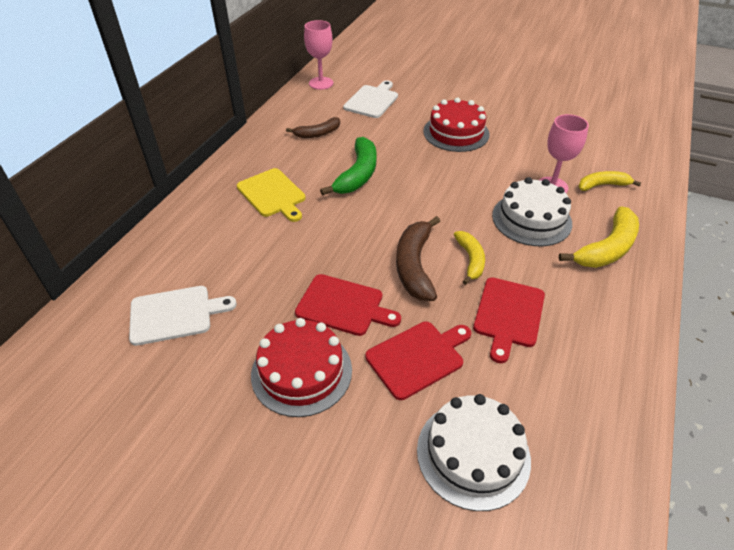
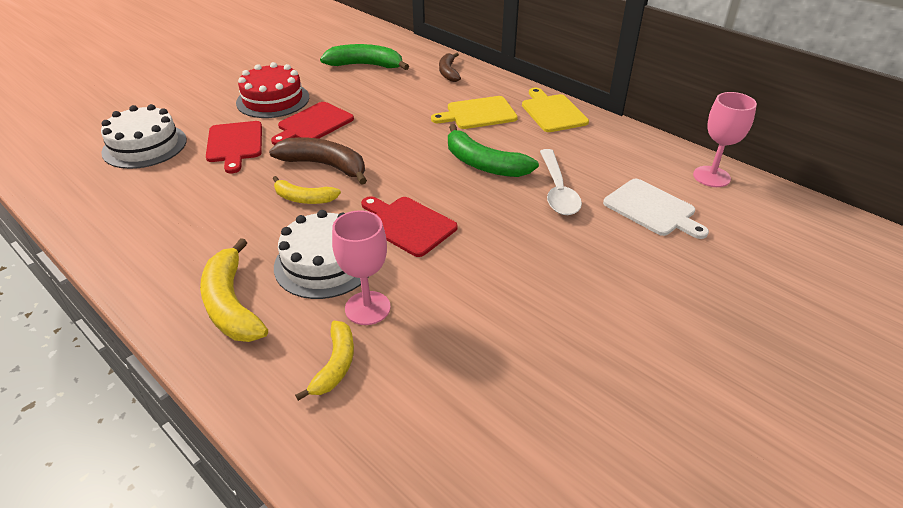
camera: 110 degrees right, 5 degrees down
white cutting board [129,286,237,346] -> green banana [320,44,409,70]
brown banana [286,117,340,138] -> brown banana moved to [439,52,461,82]
red cake [423,97,490,152] -> none
red cutting board [473,277,545,363] -> red cutting board moved to [361,196,458,257]
none -> yellow cutting board [522,87,589,132]
none -> white spoon [540,149,582,215]

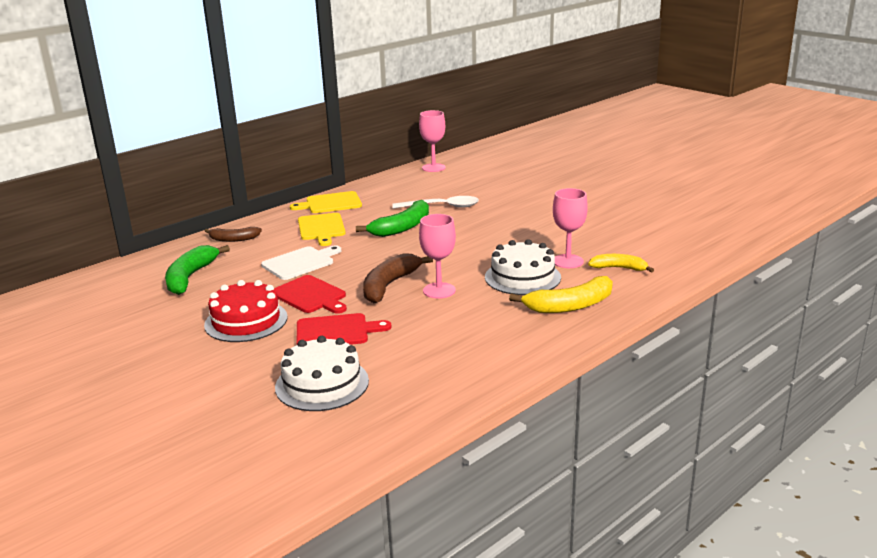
camera: 85 degrees left, 15 degrees down
yellow banana [273,176,341,204] -> pink goblet [419,214,456,299]
red cutting board [361,196,458,257] -> none
white cutting board [603,179,709,239] -> white cutting board moved to [261,245,341,280]

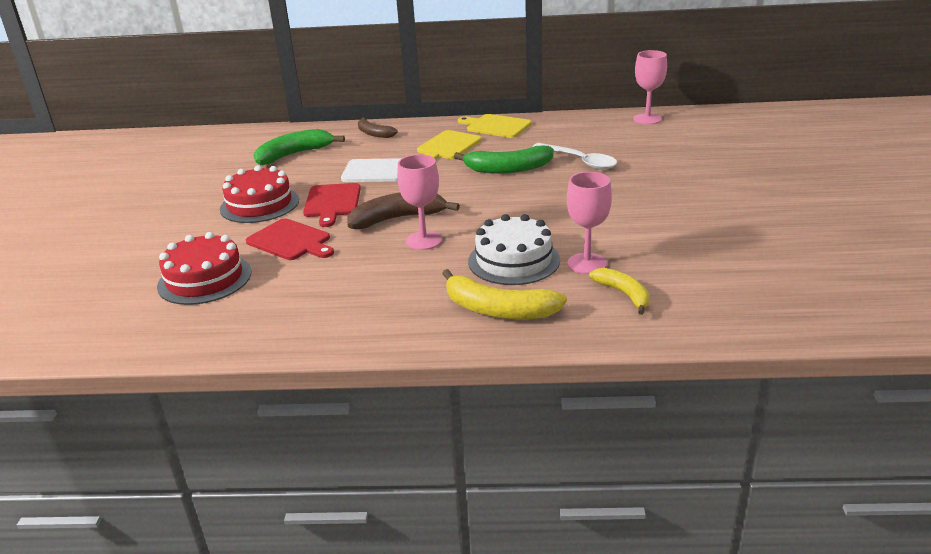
camera: 45 degrees right, 5 degrees up
white cake [275,336,369,411] -> red cake [157,232,252,305]

